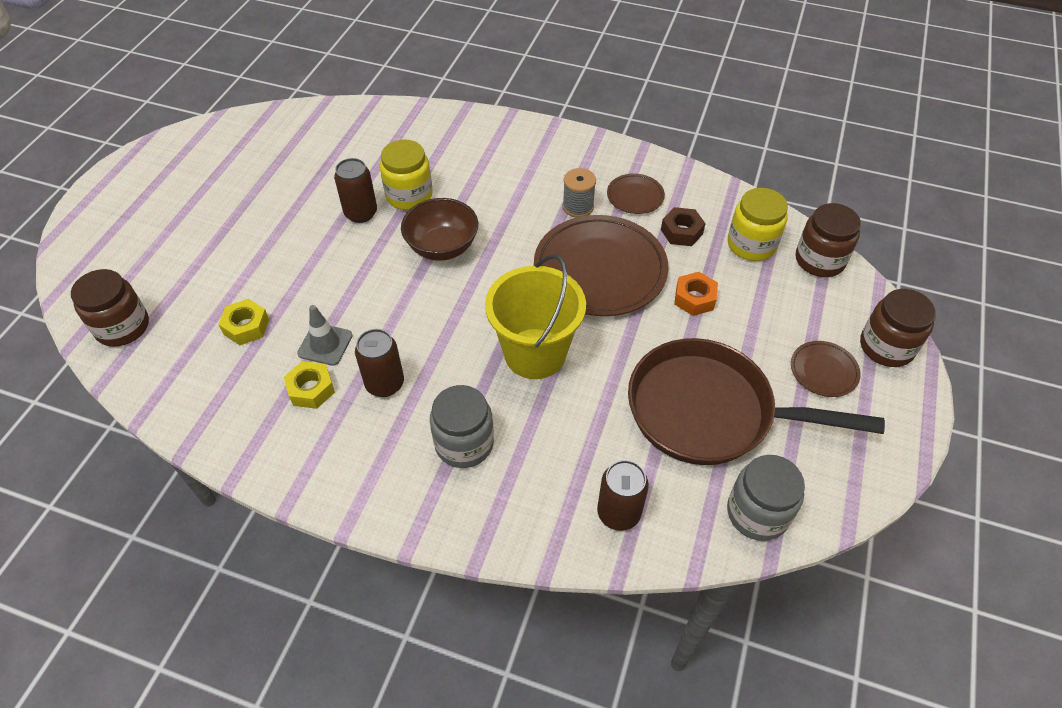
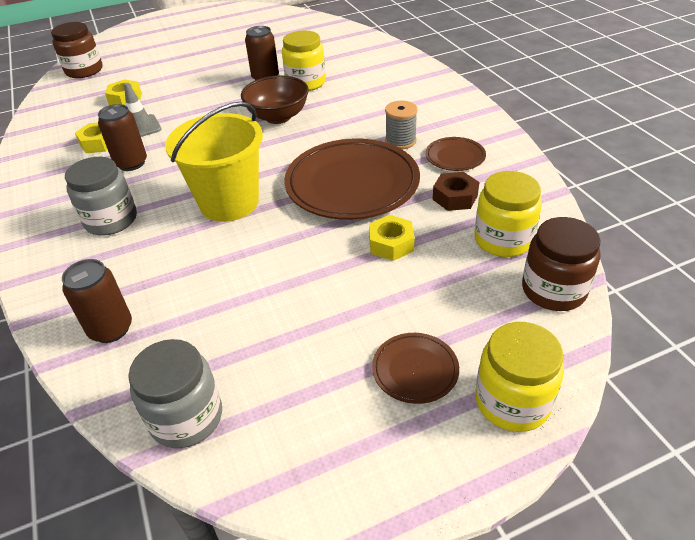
camera: 50 degrees right, 10 degrees down
brown pan [628,338,885,465] -> none
orange nut [674,272,718,316] -> yellow nut [369,215,415,261]
brown jar [860,289,936,367] -> yellow jar [475,322,564,432]

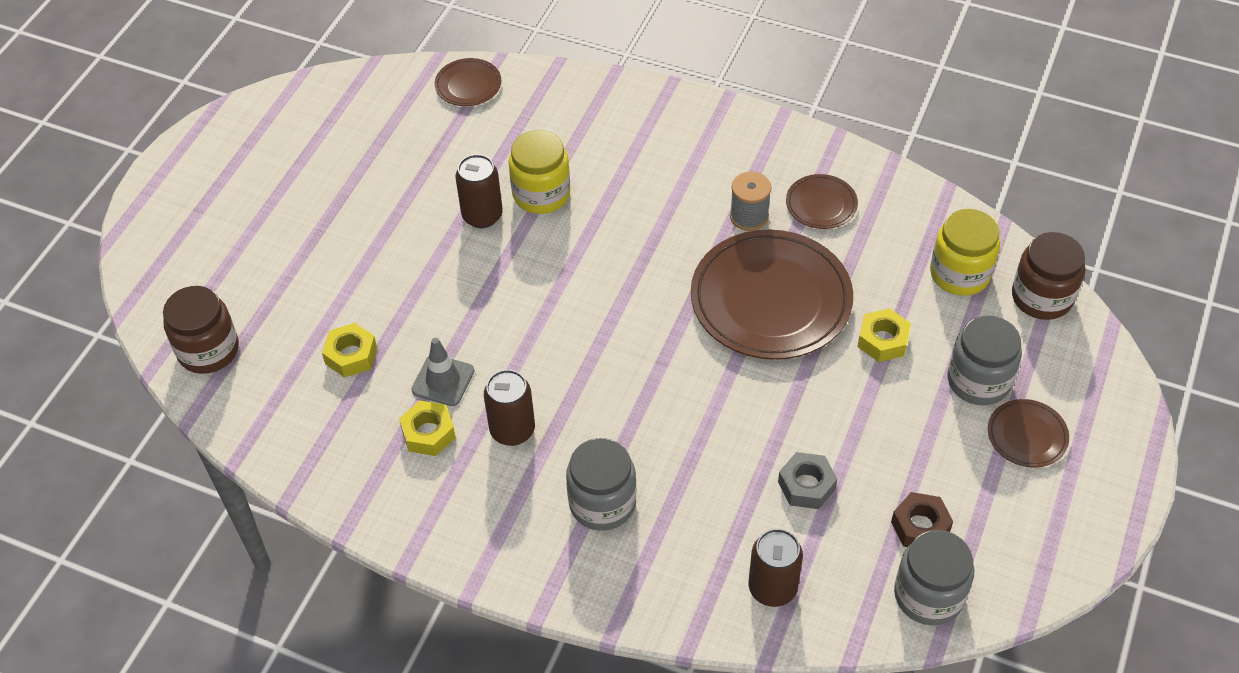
camera: 45 degrees left, 10 degrees up
yellow bucket [165,101,263,222] -> none
brown bowl [241,75,309,124] -> none
brown nut [433,172,479,211] -> brown nut moved to [891,492,953,547]
yellow jar [475,322,564,432] -> none
none -> brown plate [435,58,501,106]
none -> grey nut [778,452,837,509]
none -> grey jar [948,315,1022,405]

